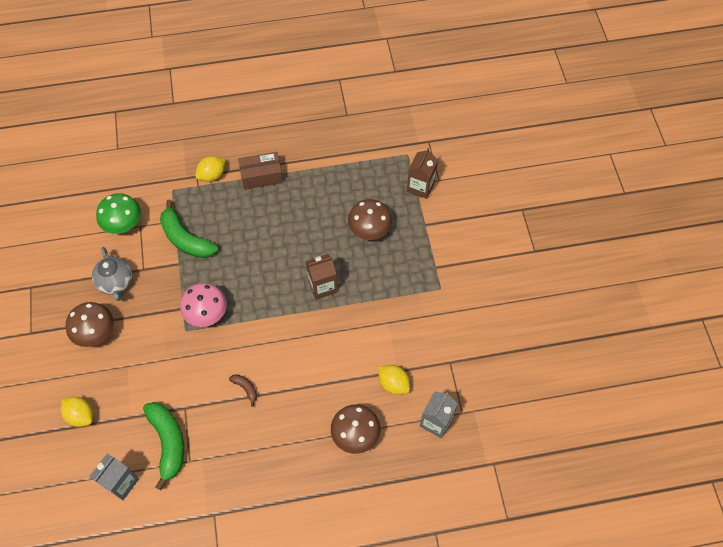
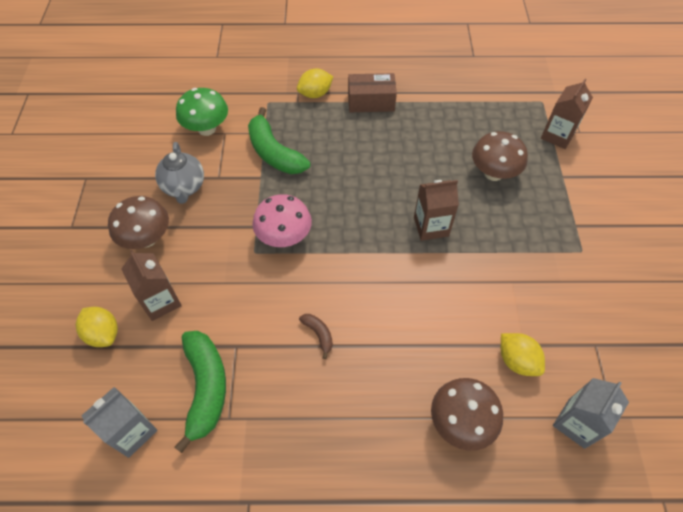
camera: 10 degrees right, 5 degrees down
none -> brown carton [121,250,182,321]

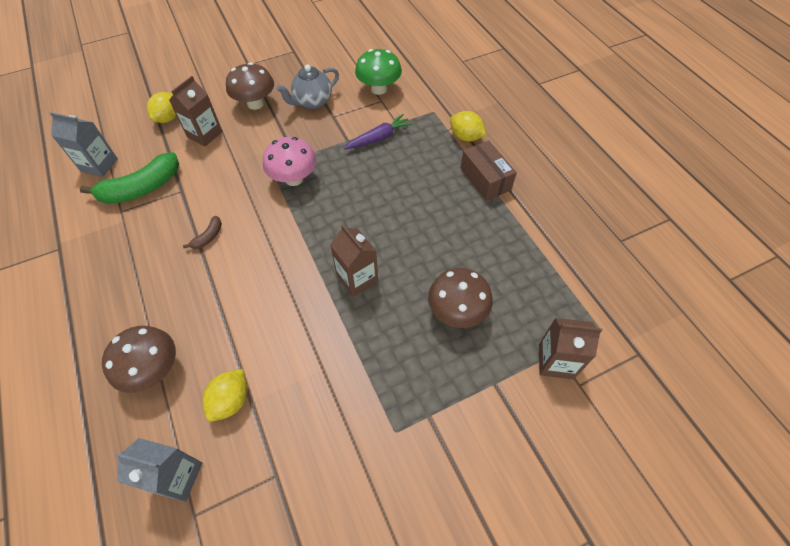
camera: 65 degrees right, 0 degrees up
green banana [248,107,310,174] -> purple carrot [343,114,413,150]

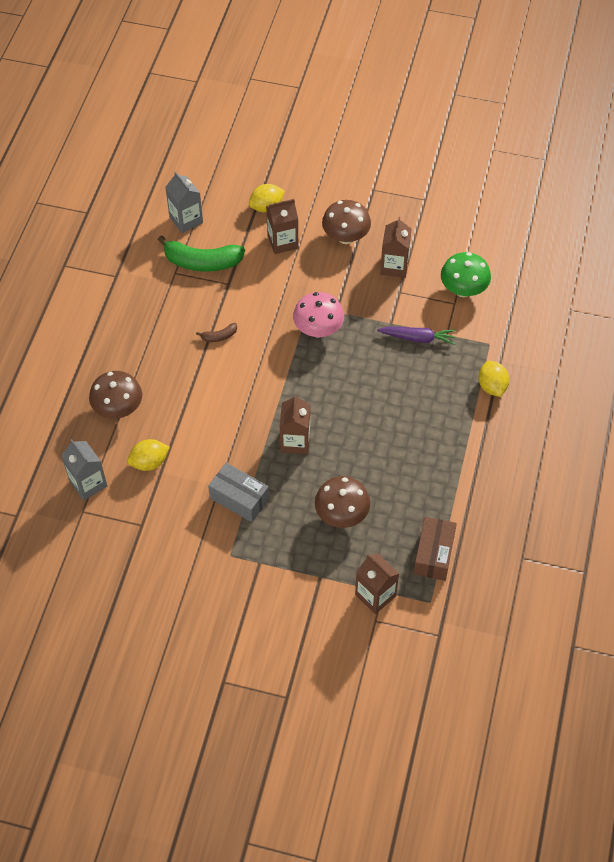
camera: 40 degrees right, 0 degrees up
grey teapot [276,65,339,109] -> brown carton [380,217,412,278]
brown box [460,140,517,201] -> brown box moved to [414,517,457,581]
none -> grey box [208,463,269,522]

